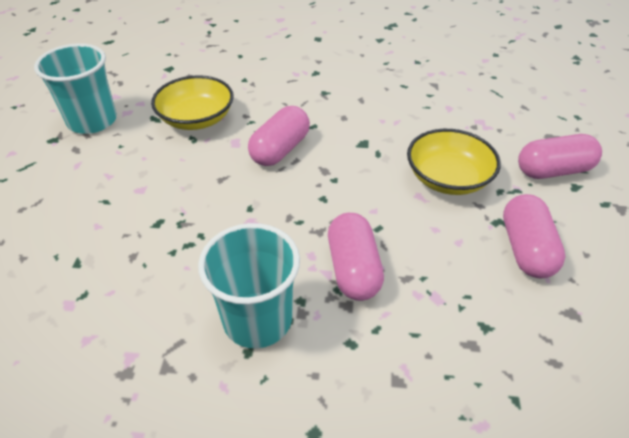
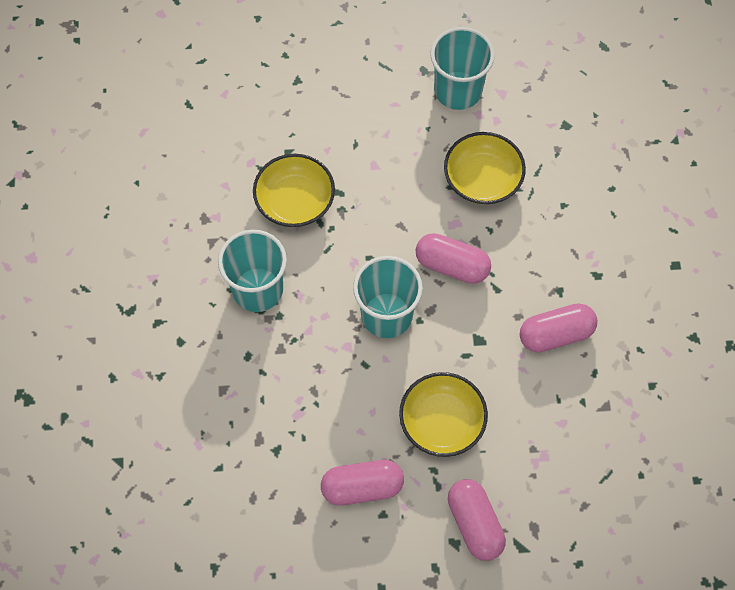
camera: 80 degrees right, 20 degrees up
pink capsule [328,213,384,301] -> pink capsule moved to [520,303,597,353]
none -> yellow bowl [253,154,335,227]
none -> turquoise cup [353,256,423,338]

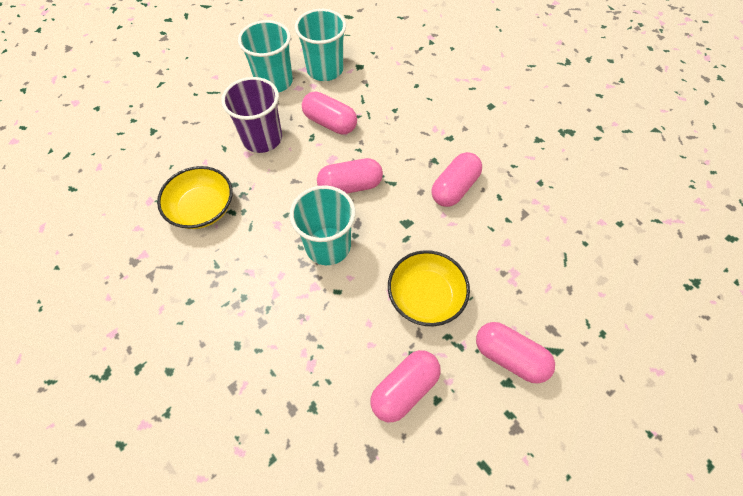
camera: 35 degrees left, 5 degrees down
turquoise cup [218,230,287,312] -> turquoise cup moved to [295,9,346,81]
yellow bowl [444,132,526,204] -> pink capsule [302,92,357,134]
none -> purple cup [221,77,282,153]

